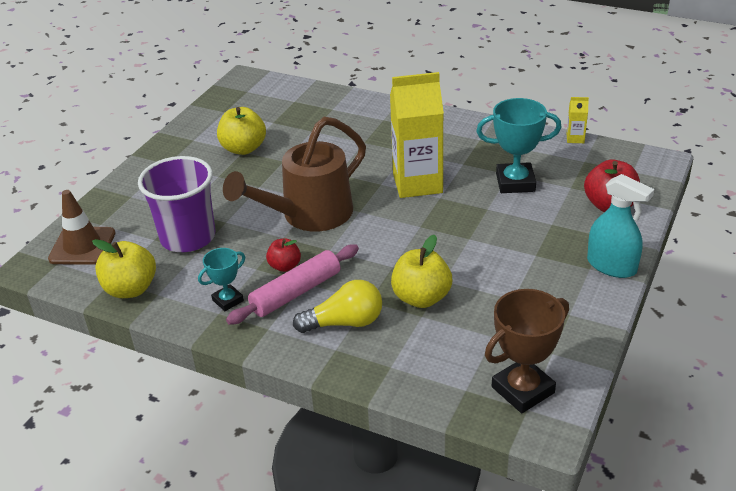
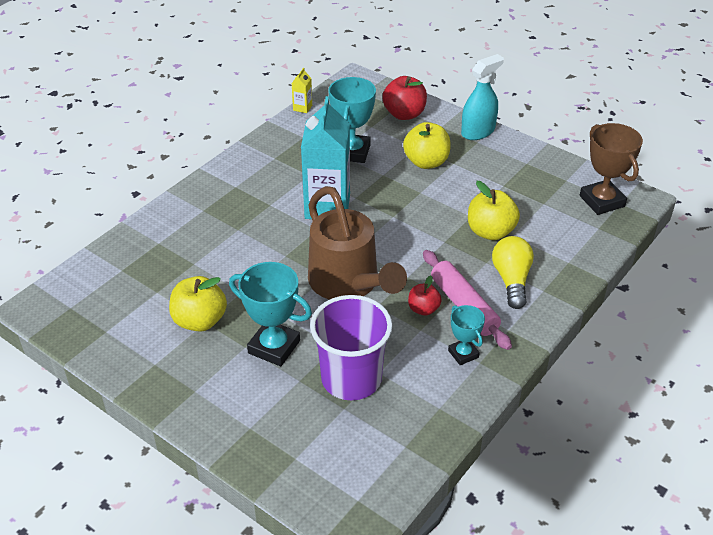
camera: 80 degrees left, 5 degrees up
brown traffic cone [48,190,115,265] -> none
yellow apple [92,239,156,298] -> yellow apple moved to [403,122,451,169]
yellow carton [390,72,444,198] -> turquoise carton [301,96,350,219]
none -> turquoise trophy [229,262,312,366]

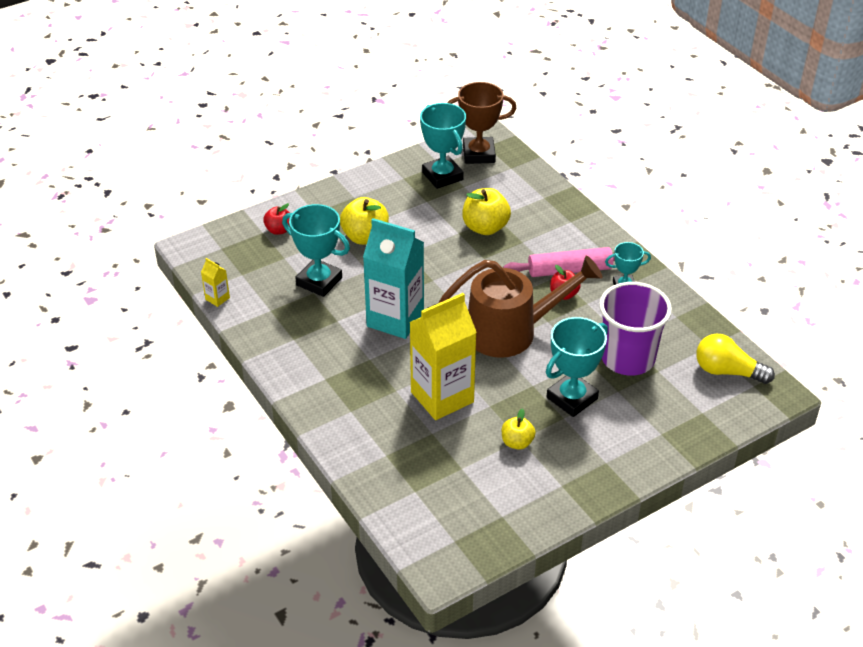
camera: 70 degrees left, 0 degrees up
yellow apple [169,276,227,332] -> yellow apple [502,408,535,450], size x0.60
red apple [382,76,427,120] -> red apple [263,203,290,235], size x0.60
turquoise spray bottle [461,54,504,140] -> none
yellow light bulb [492,236,534,309] -> yellow light bulb moved to [696,334,775,384]
none -> yellow carton [409,293,477,420]
none -> turquoise trophy [420,103,466,189]

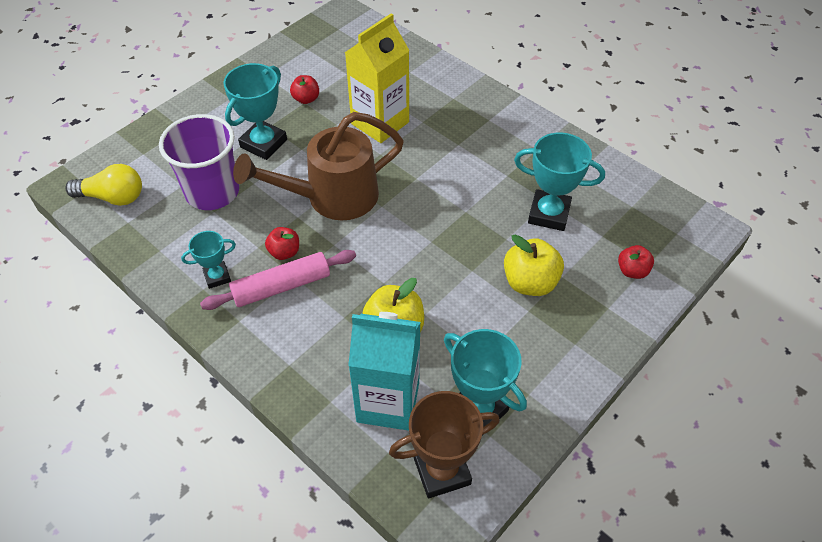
camera: 165 degrees right, 10 degrees up
yellow carton [201,258,230,307] -> none
turquoise carton [363,218,424,339] -> turquoise carton moved to [348,312,421,431]
yellow apple [502,408,535,450] -> red apple [290,75,319,104]

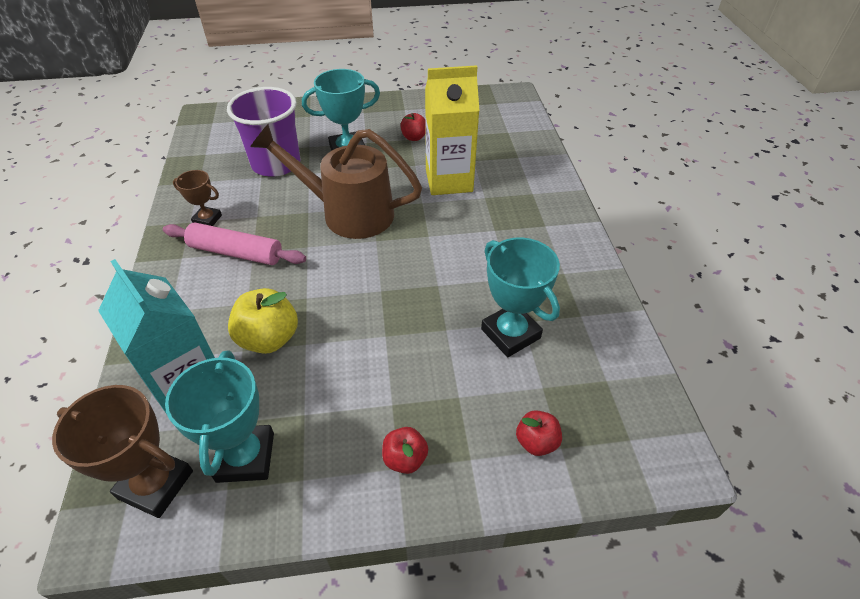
camera: 40 degrees right, 5 degrees down
yellow light bulb [65,164,142,206] -> none
turquoise trophy [181,231,236,289] -> brown trophy [173,170,222,226]
red apple [265,227,299,260] -> red apple moved to [382,427,428,474]
yellow apple [504,234,564,296] -> none

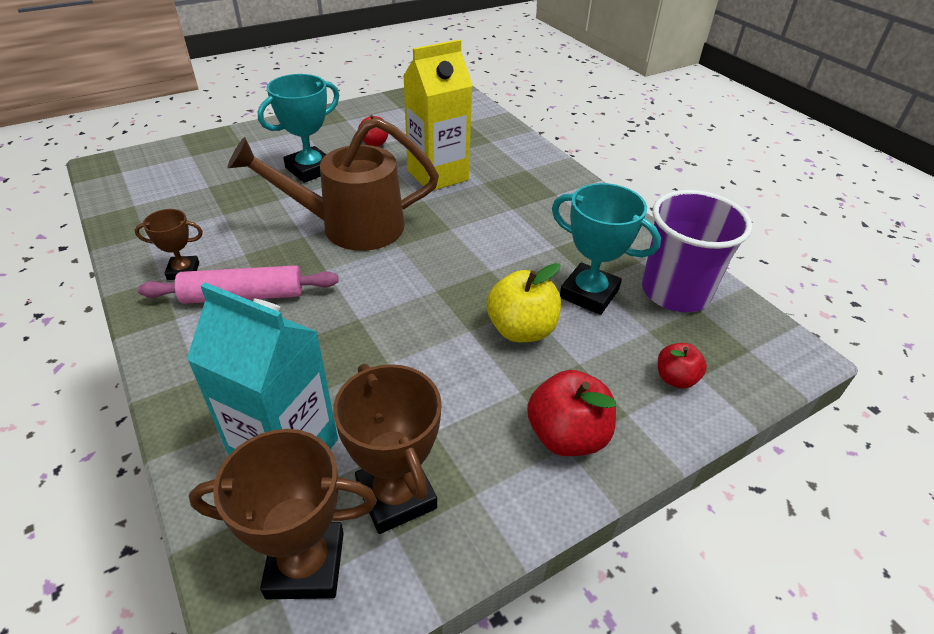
camera: 25 degrees left, 5 degrees down
turquoise trophy [165,350,274,483] -> brown trophy [333,364,442,534]
purple cup [227,87,301,177] -> purple cup moved to [642,190,752,312]
yellow apple [228,288,298,354] -> yellow apple moved to [487,263,561,342]
red apple [382,427,428,474] -> red apple [527,370,616,456], size x1.68

